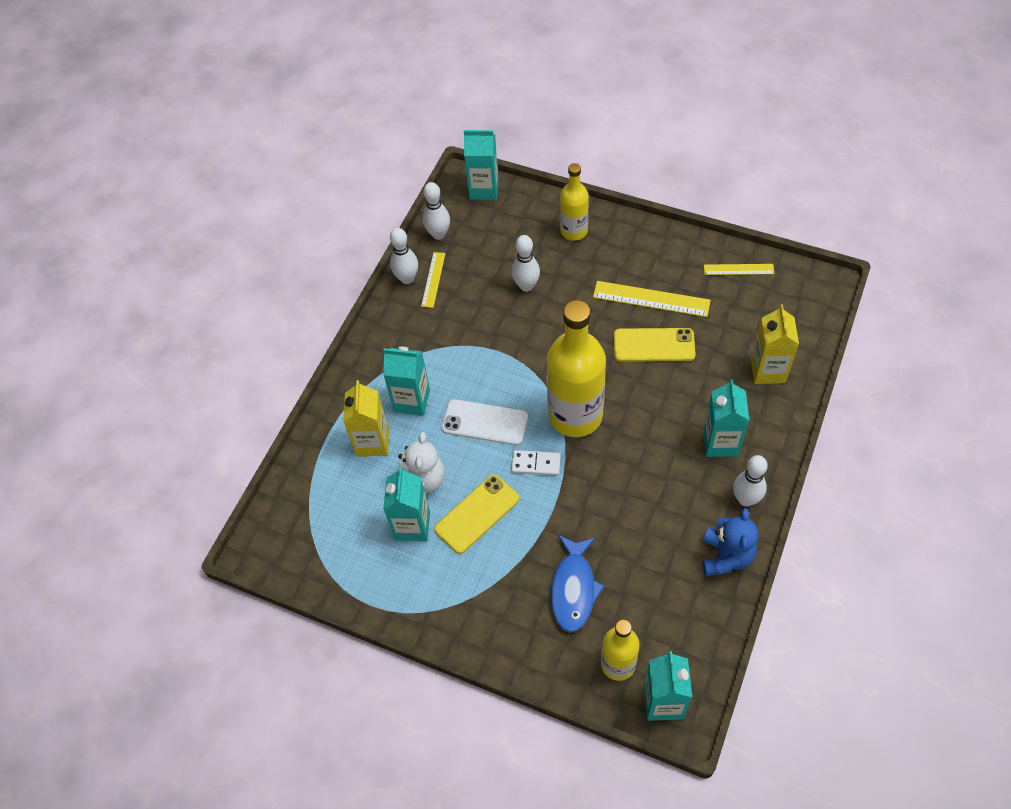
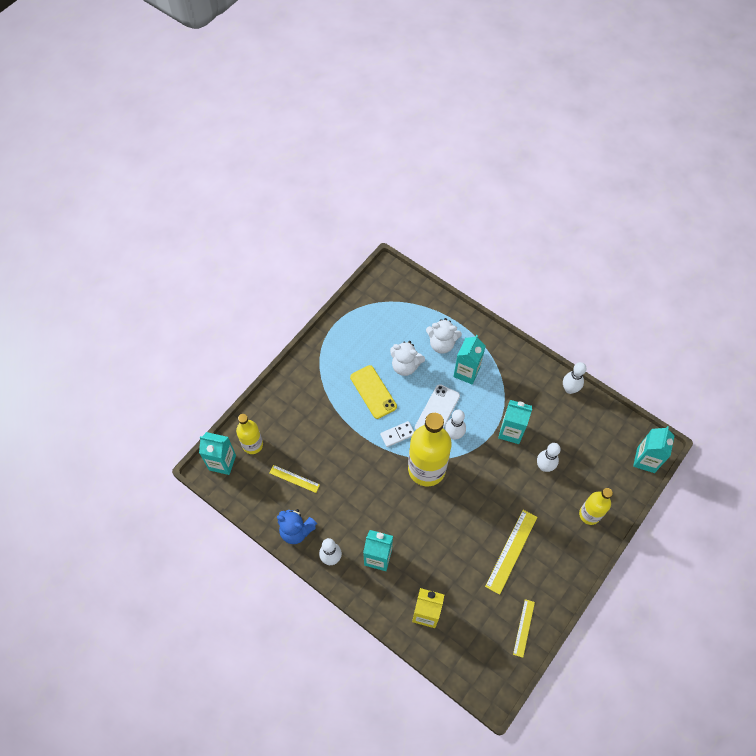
camera: 100 degrees right, 5 degrees up
yellow carton [343,380,389,457] -> white teddy bear [426,318,462,354]
turquoise carton [383,467,430,541] -> turquoise carton moved to [498,400,532,444]
yellow ruler [421,252,446,308] -> yellow ruler moved to [269,465,320,493]
white bowling pin [423,182,450,240] -> white bowling pin moved to [445,410,466,440]
white domino [511,450,561,476] -> white domino turned 45 degrees clockwise [380,421,414,447]
blue fish [551,535,605,632] -> none
yellow phone [614,328,695,362] -> none

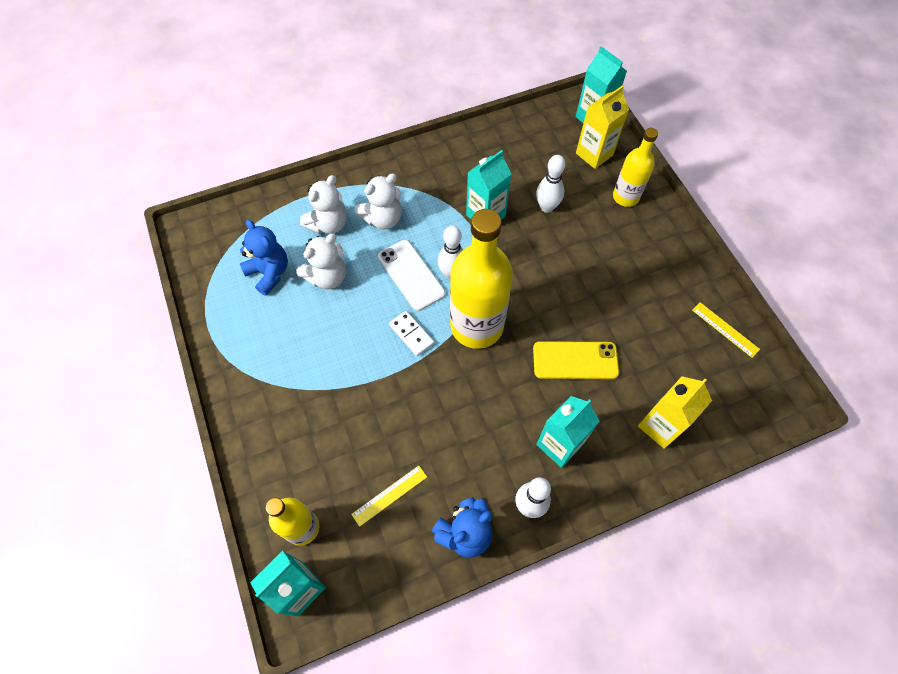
camera: 60 degrees left, 0 degrees up
yellow phone [350,365,397,419] -> yellow phone moved to [533,341,619,379]
white domino [380,421,414,447] -> white domino turned 45 degrees counterclockwise [389,311,434,356]
turquoise carton [453,335,486,385] -> white teddy bear [355,173,402,229]
yellow ruler [485,510,537,595] -> none
white bowling pin [563,362,587,394] -> none
none -> blue teddy bear [240,220,288,296]
none -> yellow carton [576,85,629,169]

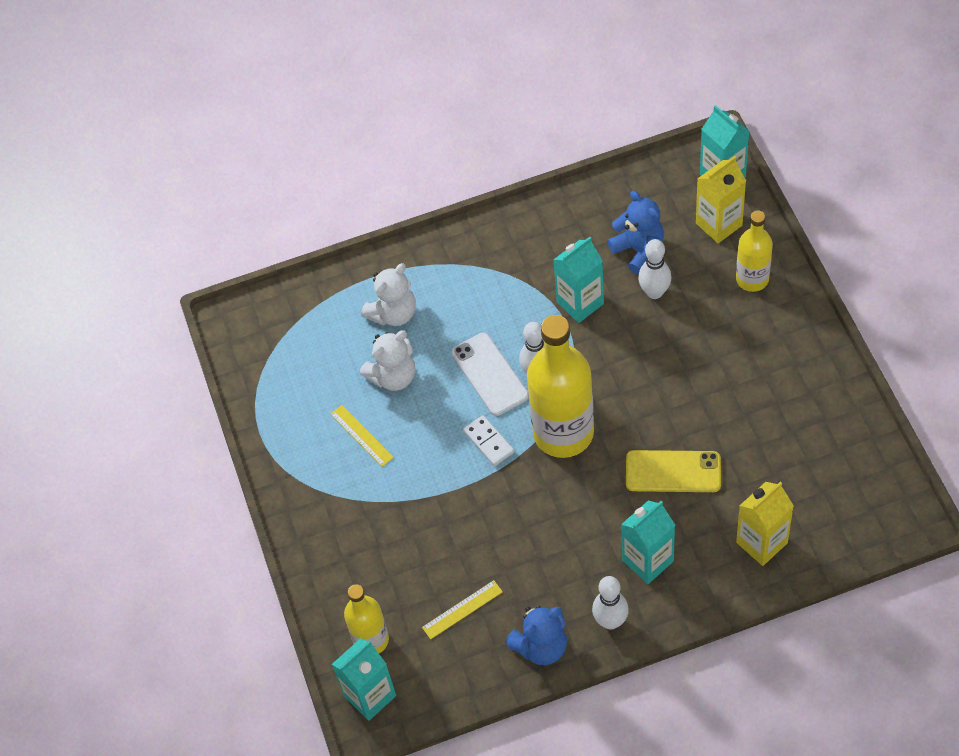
camera: 10 degrees right, 5 degrees down
blue teddy bear [240,220,288,296] -> blue teddy bear moved to [608,191,664,274]
white teddy bear [355,173,402,229] -> none
yellow ruler [692,302,760,358] -> yellow ruler moved to [330,405,394,467]

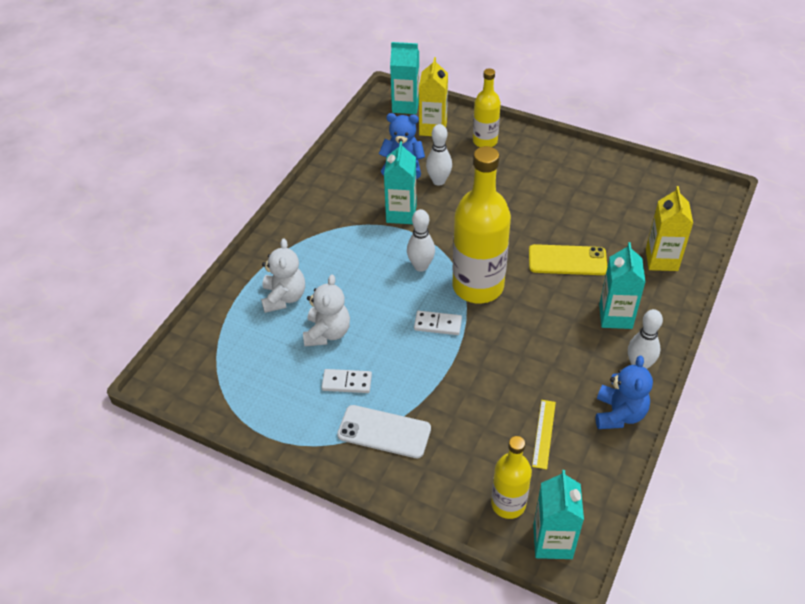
camera: 50 degrees left, 10 degrees down
yellow ruler [330,405,394,467] -> white domino [322,369,372,393]
white phone [451,333,529,416] -> white phone moved to [337,405,431,458]
yellow phone [626,450,721,492] -> yellow phone turned 45 degrees clockwise [529,244,607,275]

